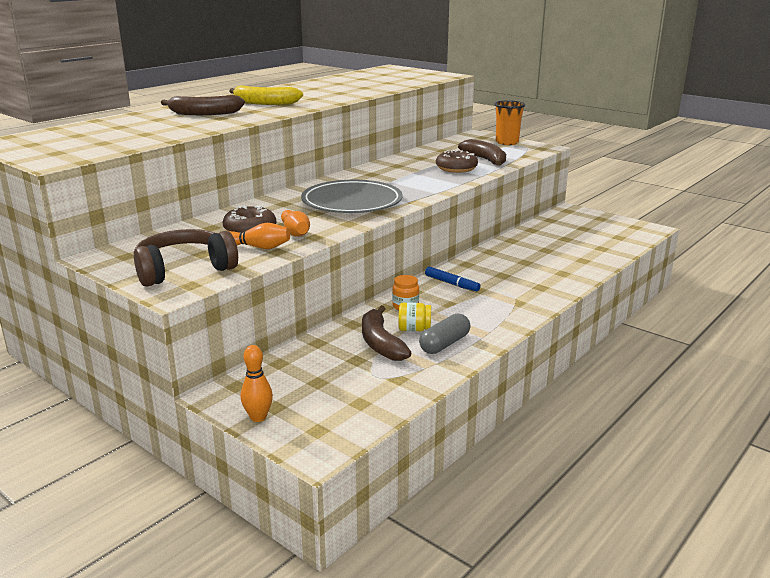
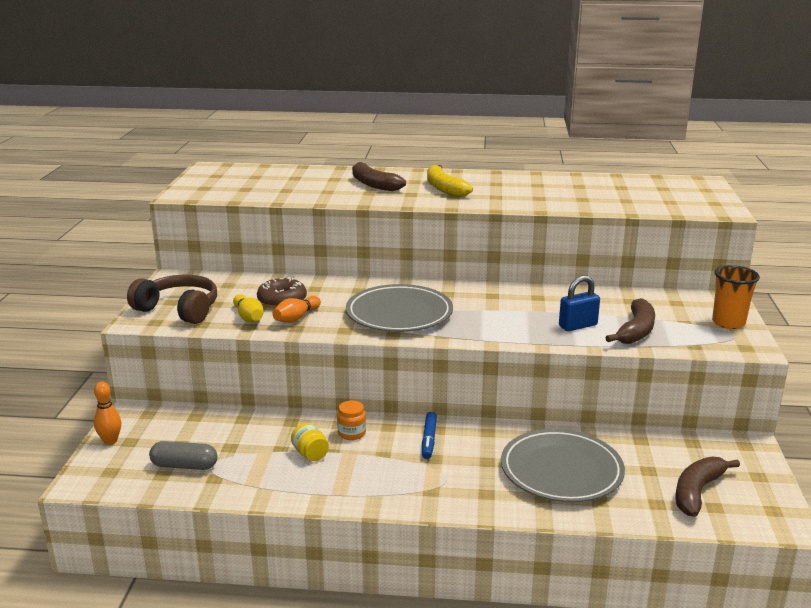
camera: 55 degrees right, 0 degrees up
orange bowling pin [230,223,290,249] -> yellow bowling pin [233,294,263,322]
brown banana [362,306,411,361] -> brown banana moved to [676,457,740,517]
grey capsule [419,313,471,354] -> grey capsule moved to [149,441,218,470]
brown donut [436,150,478,173] -> blue padlock [559,275,600,331]
none -> grey plate [501,429,625,502]

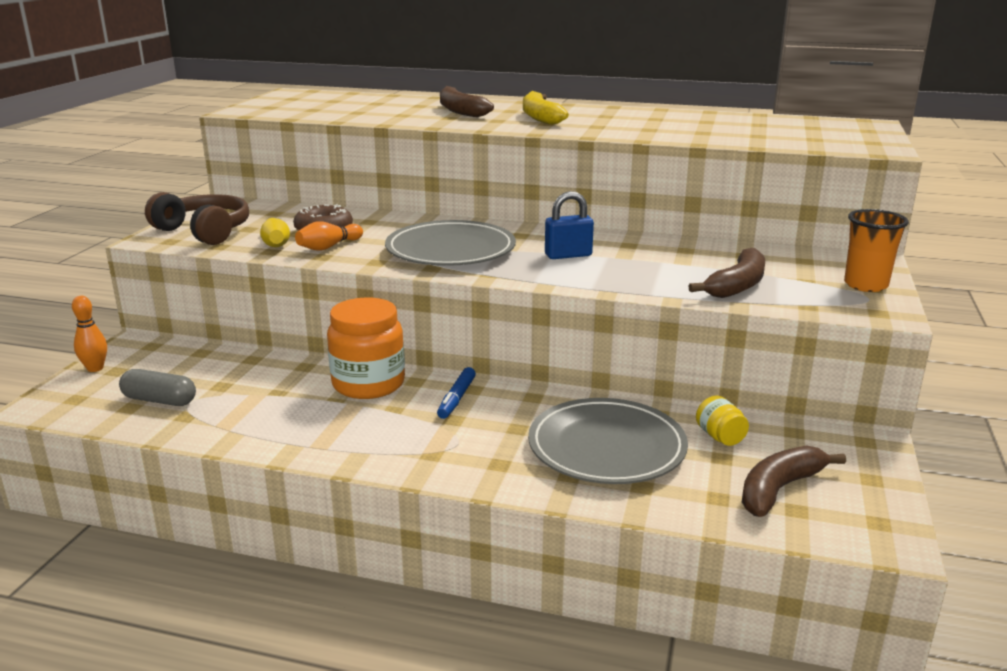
camera: 10 degrees right, 0 degrees up
yellow jar [291,422,329,461] -> yellow jar moved to [696,396,749,446]
orange jar [337,400,366,440] -> orange jar [327,297,405,399], size x2.13
blue padlock [559,275,600,331] -> blue padlock moved to [545,191,594,259]

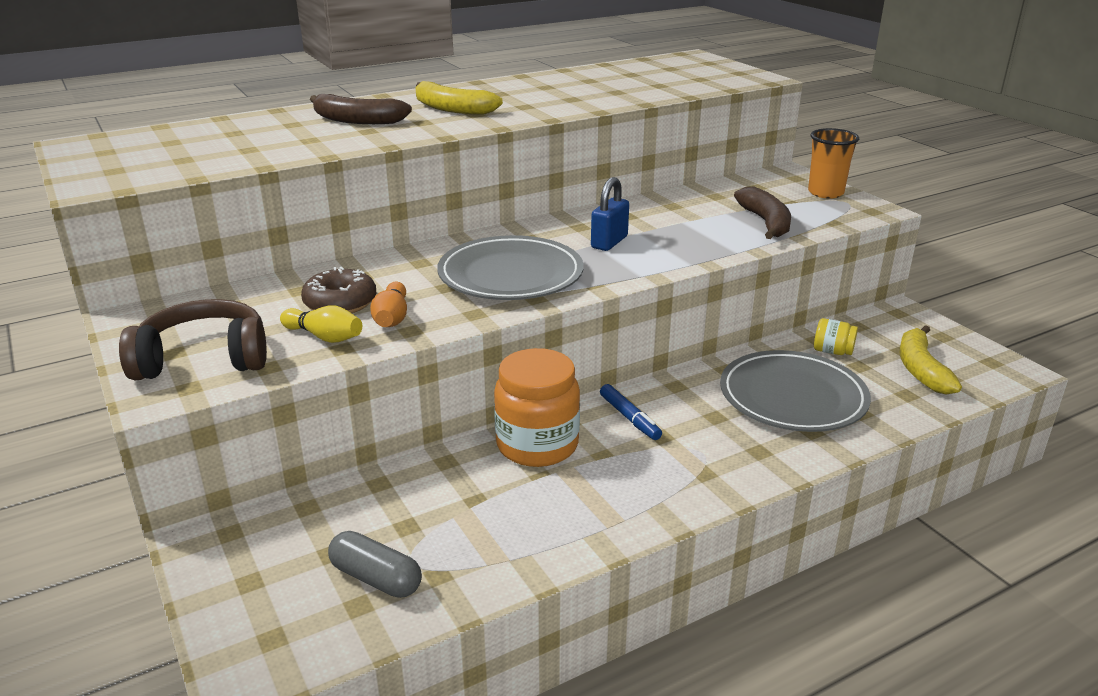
camera: 45 degrees left, 5 degrees up
orange bowling pin [72,296,107,372] -> none
grey capsule [119,369,196,406] -> grey capsule turned 60 degrees clockwise [328,531,422,598]
brown banana [742,446,846,517] -> yellow banana [900,325,962,395]

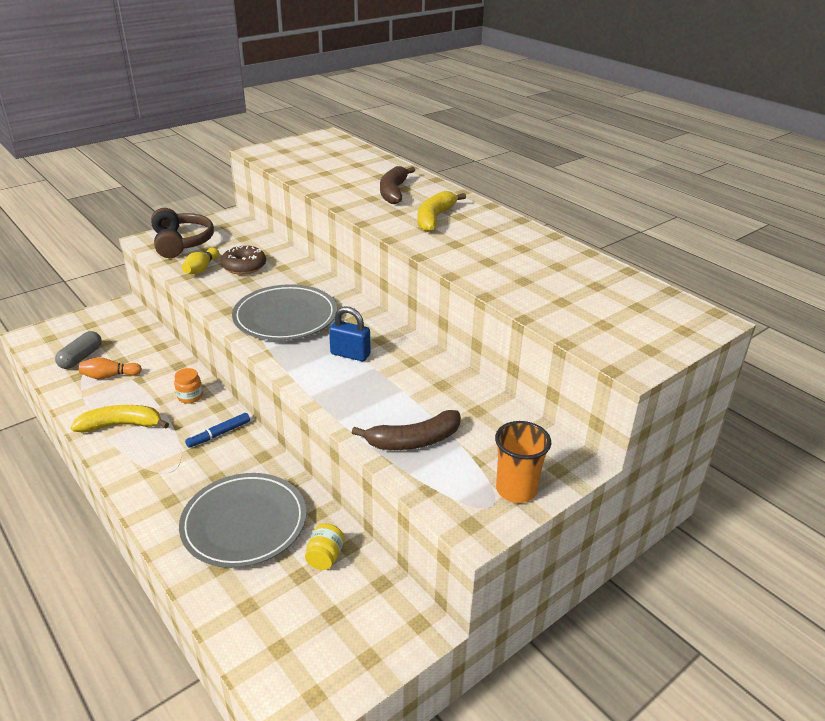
camera: 80 degrees right, 5 degrees up
orange bowling pin [370,282,407,327] -> orange bowling pin moved to [79,357,142,379]
orange jar [494,348,580,467] -> orange jar [174,368,203,404], size x0.47
yellow banana [900,325,962,395] -> yellow banana moved to [70,405,169,432]

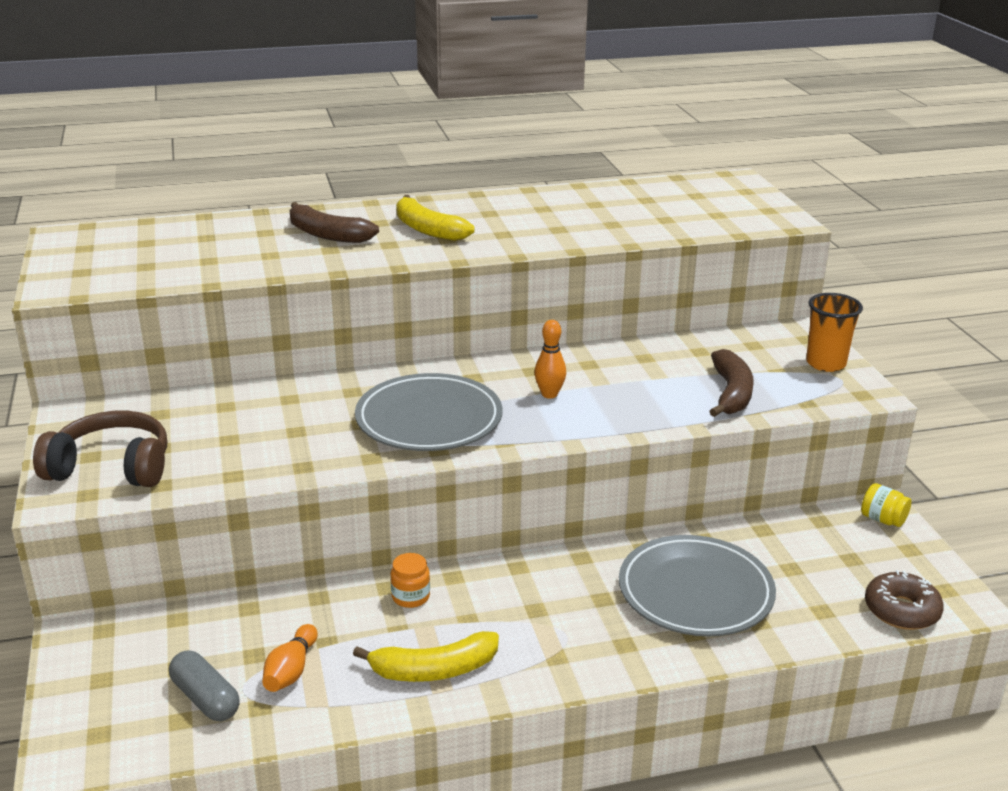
camera: 65 degrees left, 5 degrees down
yellow banana [70,405,169,432] -> yellow banana turned 120 degrees counterclockwise [353,631,499,682]
yellow bowling pin [182,248,219,274] -> none
blue marker [185,413,250,448] -> none
brown donut [221,245,266,275] -> brown donut moved to [865,570,944,630]
yellow jar [305,524,344,570] -> yellow jar moved to [861,483,911,527]
blue padlock [329,307,371,361] -> orange bowling pin [534,320,566,399]

